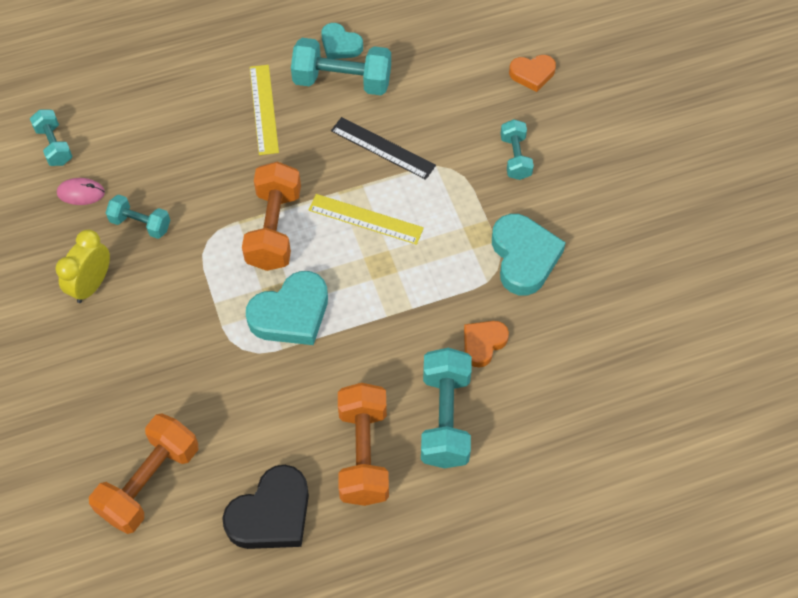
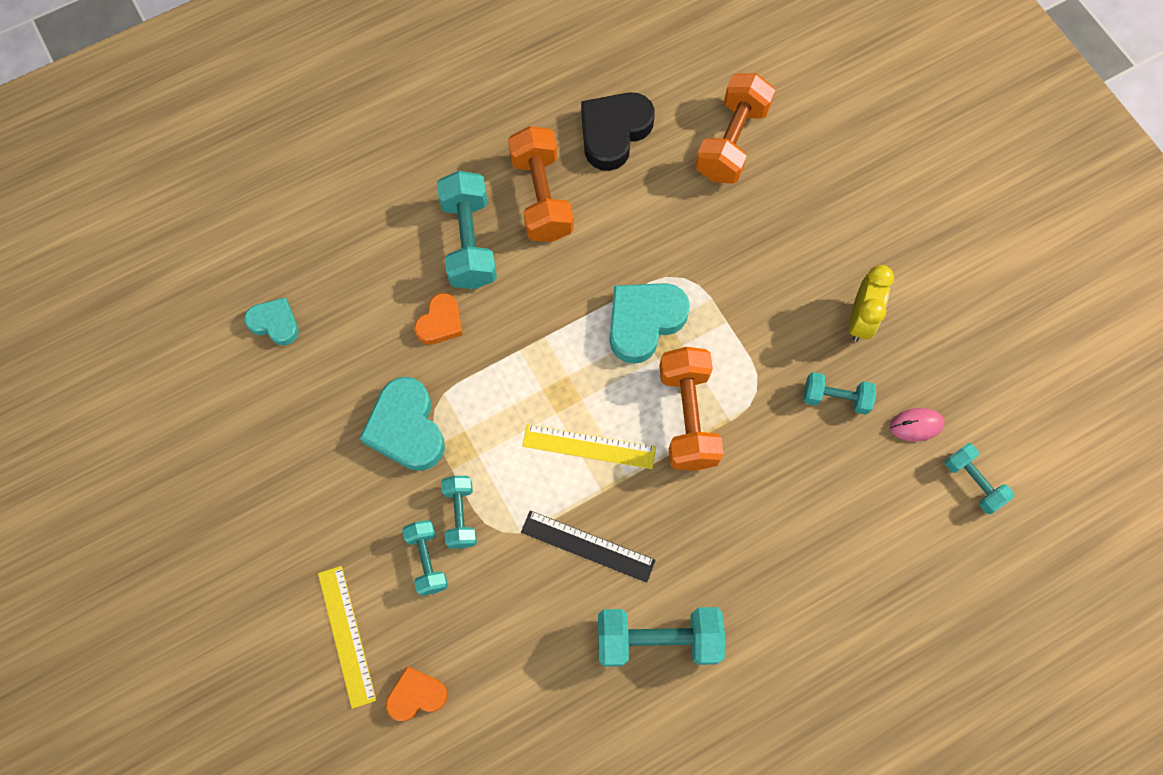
camera: 170 degrees right, 10 degrees up
yellow ruler [250,65,279,155] -> yellow ruler moved to [318,566,376,709]
turquoise heart [321,23,363,59] -> turquoise heart moved to [244,297,299,346]
none -> turquoise dumbbell [441,476,477,549]

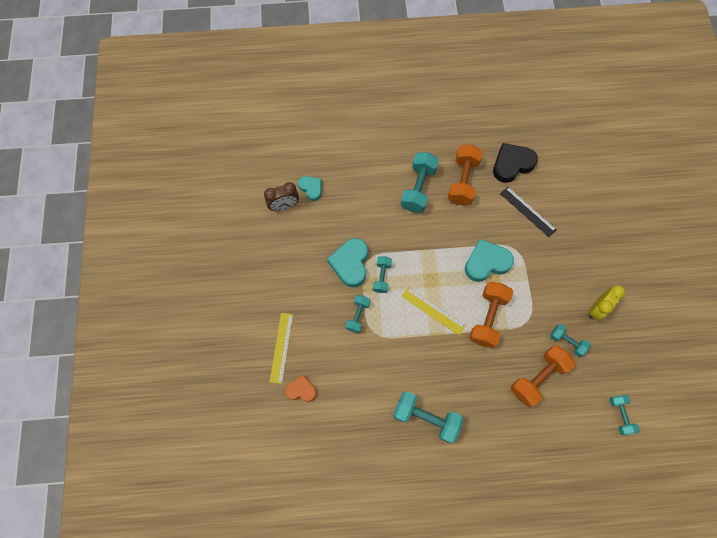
camera: 25 degrees right, 0 degrees up
turquoise dumbbell [402,520,448,596] -> turquoise dumbbell moved to [373,256,392,293]
orange heart [414,293,463,345] -> none
black ruler [521,510,656,583] -> black ruler moved to [500,187,557,237]
orange dumbbell [695,73,775,184] -> orange dumbbell moved to [511,345,575,407]
pink mouse [890,408,945,441] -> none
none -> brown clock [264,182,299,211]

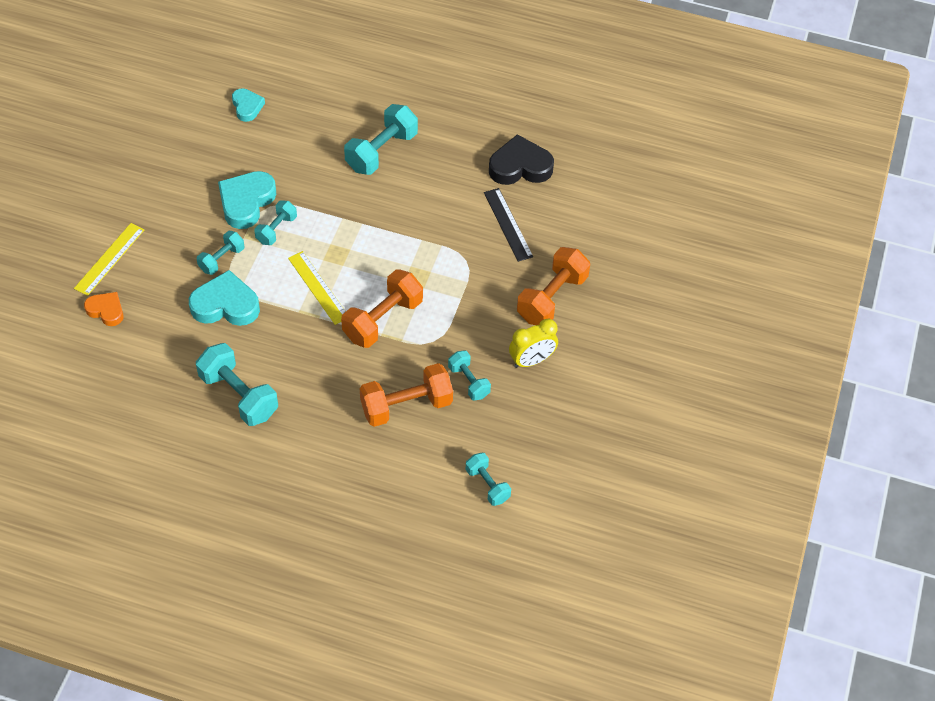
camera: 20 degrees right, 15 degrees down
brown clock [264,182,299,211] -> none
orange dumbbell [448,145,483,205] -> orange dumbbell moved to [517,247,590,325]
turquoise heart [465,239,514,282] -> turquoise heart moved to [189,270,260,326]
turquoise dumbbell [609,395,640,435] -> turquoise dumbbell turned 45 degrees counterclockwise [466,453,511,506]

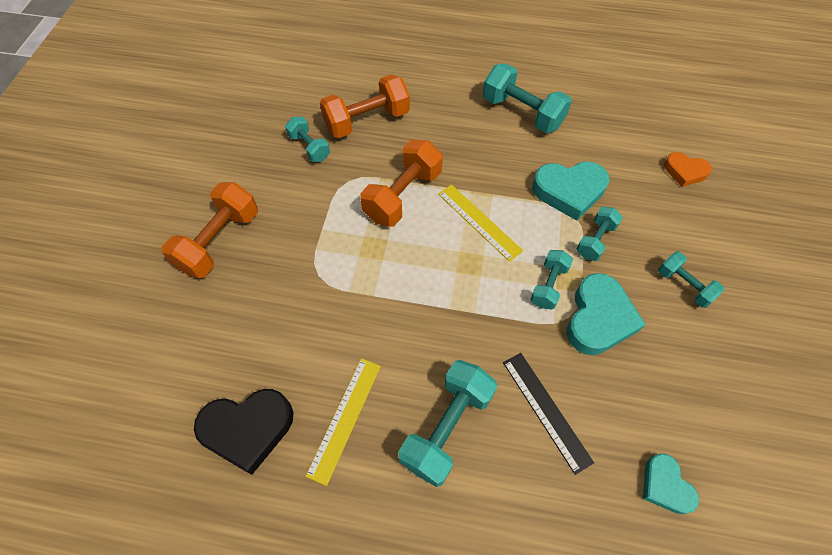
camera: 175 degrees right, 5 degrees up
yellow ruler [74,223,144,296] -> yellow ruler moved to [306,358,381,486]
turquoise dumbbell [466,453,511,506] -> turquoise dumbbell moved to [658,251,724,308]
black ruler [484,188,533,262] -> black ruler moved to [503,353,594,475]
yellow clock [509,318,558,368] -> none

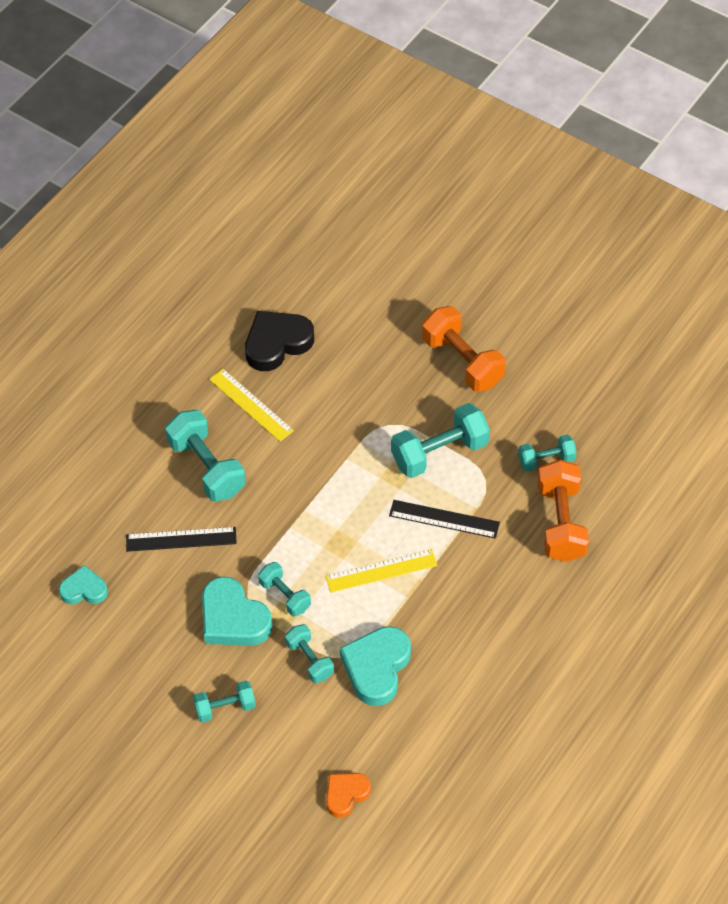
camera: 115 degrees right, 5 degrees down
black heart [194,389,294,475] -> black heart turned 45 degrees clockwise [245,311,314,371]
orange dumbbell [360,140,443,227] -> black ruler [389,500,500,539]
turquoise dumbbell [483,63,572,133] -> turquoise dumbbell moved to [391,403,490,478]

